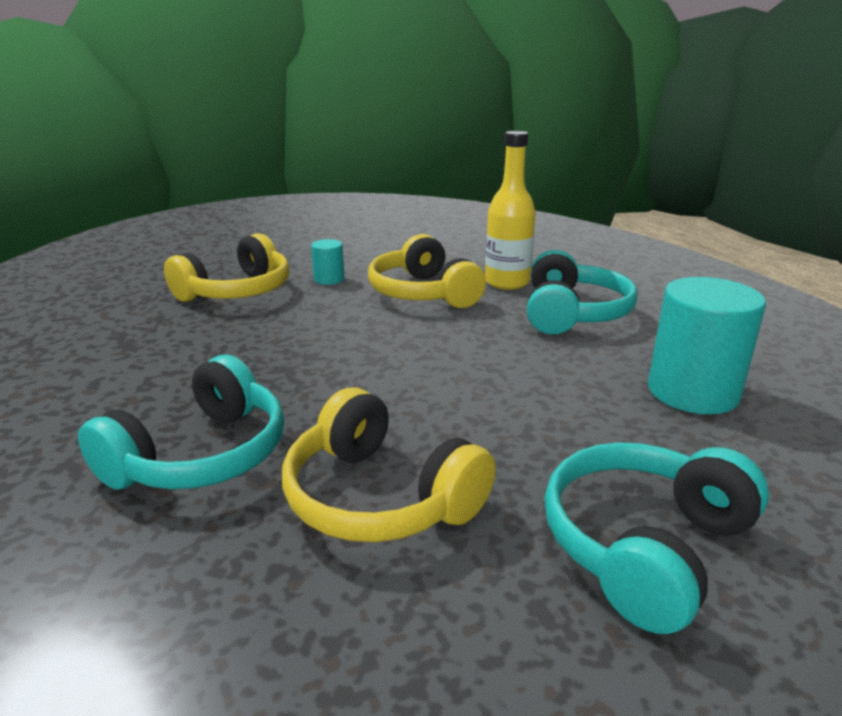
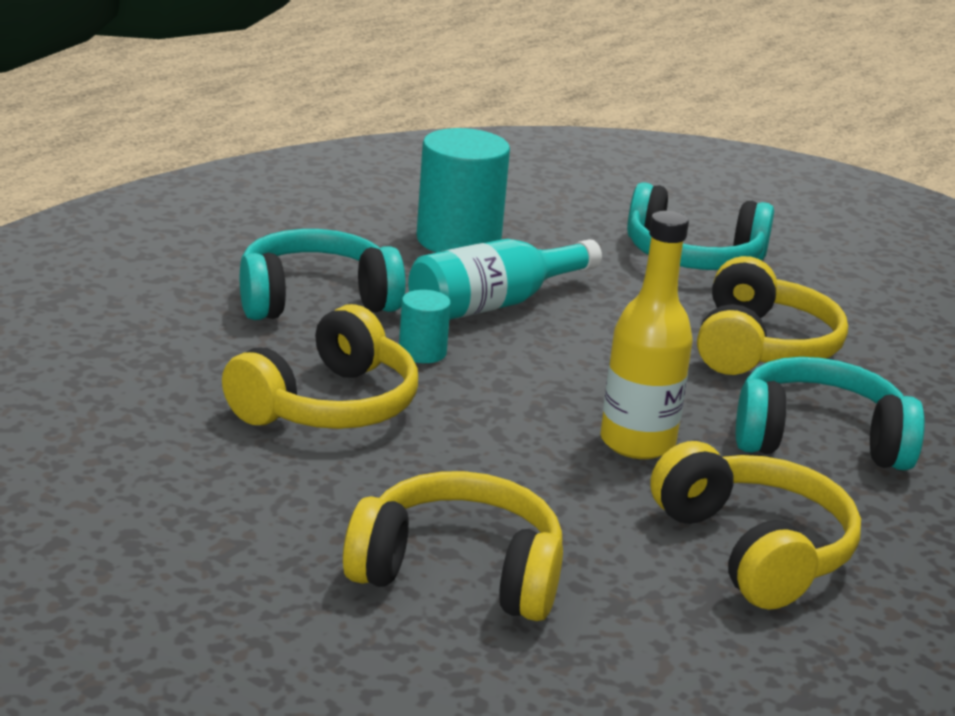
camera: 120 degrees left, 0 degrees up
turquoise cylinder [311,239,344,285] -> turquoise cylinder moved to [399,290,451,363]
yellow bottle [485,131,536,290] -> yellow bottle moved to [600,211,693,459]
none -> turquoise bottle [408,239,602,320]
none -> yellow headphones [650,441,861,610]

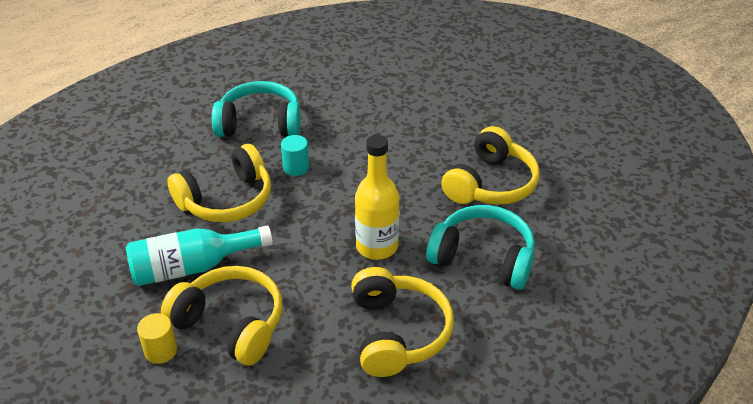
camera: 20 degrees right, 15 degrees up
turquoise bottle [408,239,602,320] -> turquoise bottle moved to [126,226,273,286]
turquoise cylinder [417,128,510,253] -> none
turquoise headphones [627,182,774,270] -> none
none -> yellow cylinder [137,313,177,364]

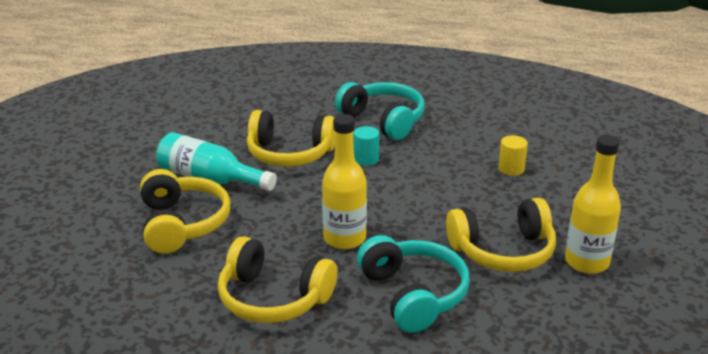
camera: 45 degrees right, 10 degrees down
yellow cylinder [137,313,177,364] -> yellow cylinder moved to [498,135,528,176]
yellow headphones [351,267,454,377] -> yellow headphones turned 75 degrees clockwise [218,236,337,323]
none -> yellow bottle [565,135,621,274]

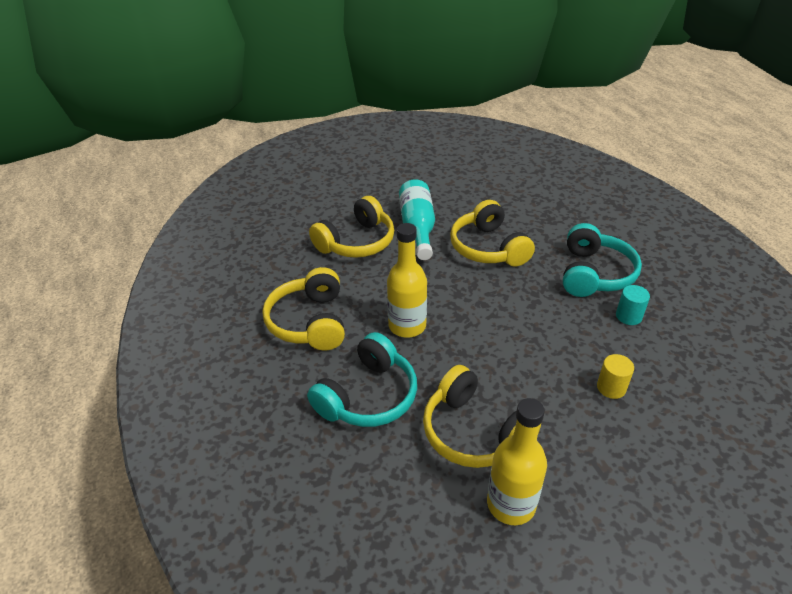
camera: 60 degrees right, 10 degrees up
turquoise cylinder [353,126,379,166] -> turquoise cylinder moved to [616,285,650,325]

